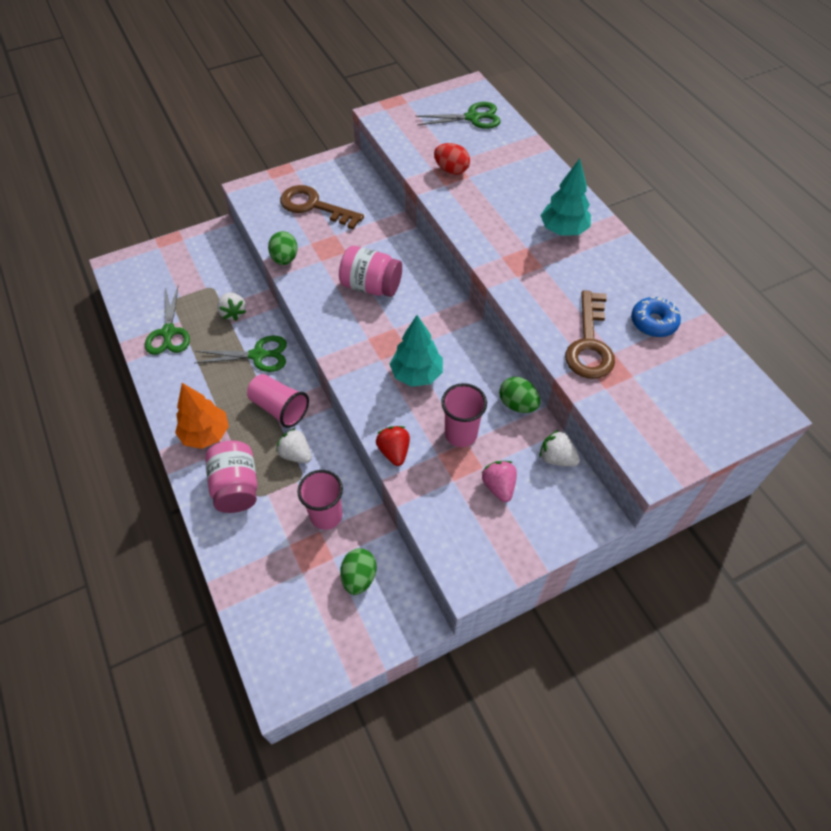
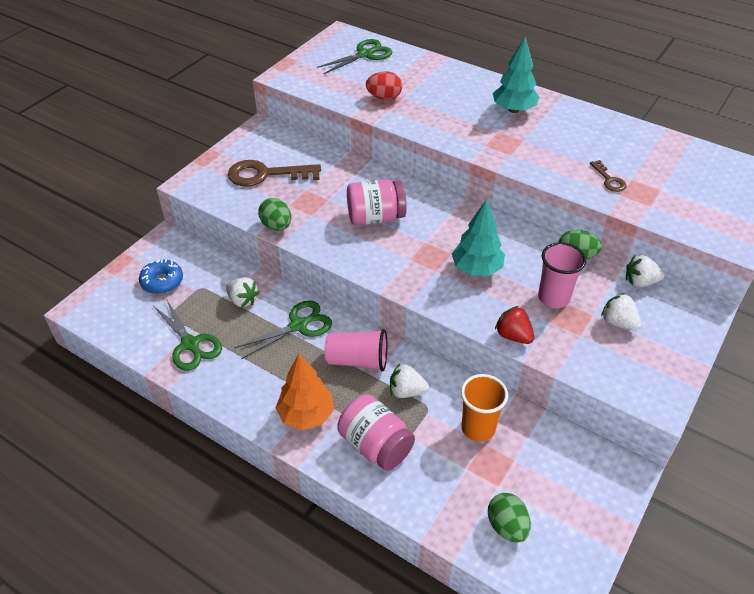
camera: 30 degrees left, 10 degrees down
pink cup [297,470,343,530] -> orange cup [461,374,508,442]
green egg [340,548,377,595] -> green egg moved to [488,493,531,543]
pink strawberry [482,461,517,502] -> white strawberry [601,293,641,330]
brown key [565,290,615,379] -> brown key [590,160,627,192], size x0.49
blue donut [631,297,681,337] -> blue donut moved to [139,259,183,294]

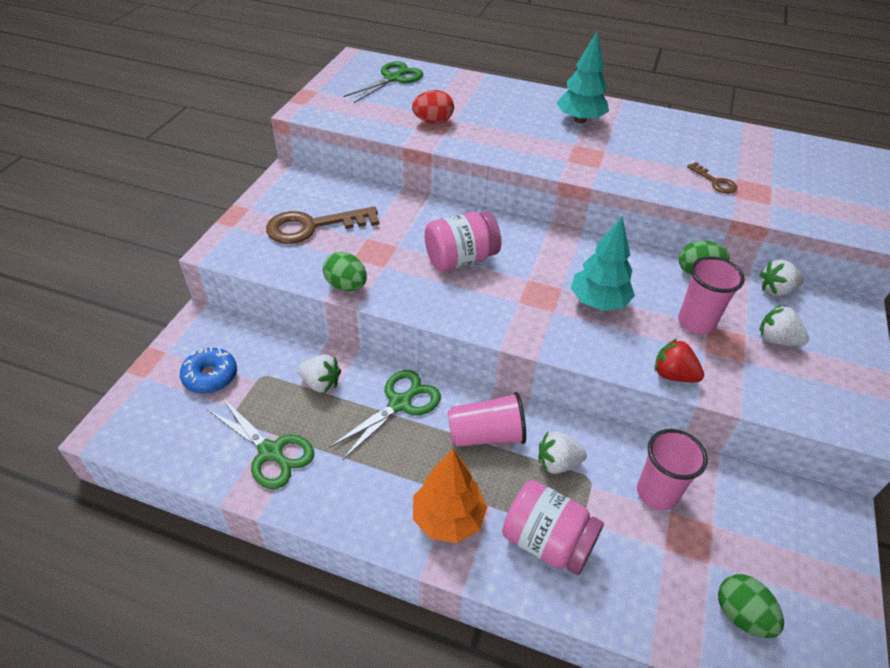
camera: 15 degrees left, 0 degrees up
orange cup [461,374,508,442] -> pink cup [637,429,708,511]

